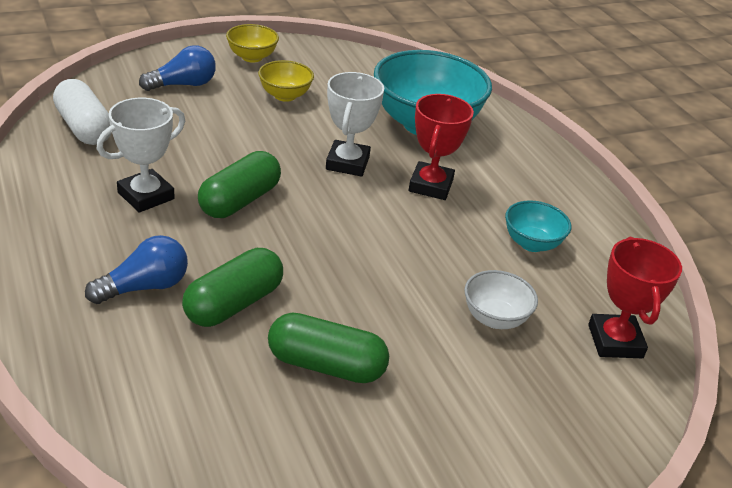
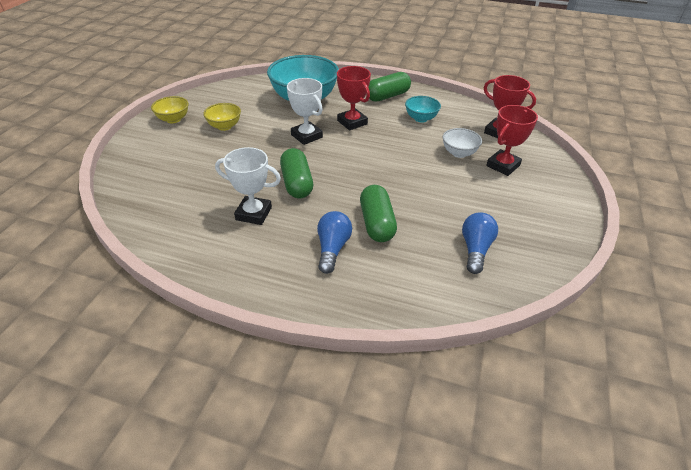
camera: 45 degrees left, 5 degrees up
white capsule [53,79,111,145] -> none
white trophy [97,98,185,213] -> white trophy turned 75 degrees counterclockwise [215,147,281,225]
blue light bulb [139,45,216,91] -> blue light bulb moved to [462,212,498,274]
green capsule [268,313,389,383] -> green capsule moved to [369,72,411,102]
none -> red trophy [486,105,538,176]

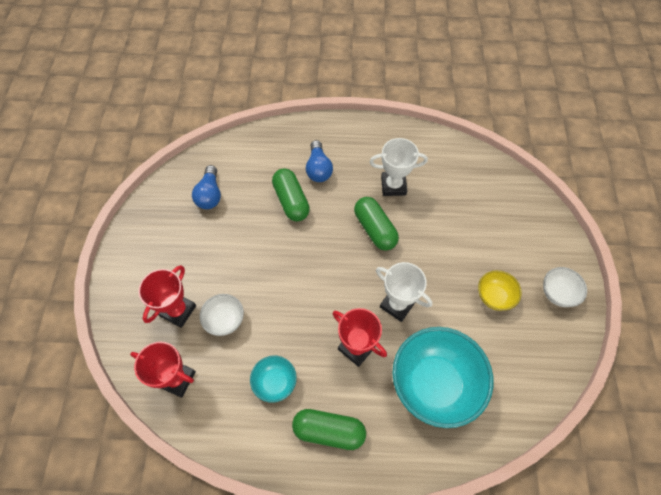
camera: 165 degrees right, 20 degrees up
yellow bowl [151,96,189,123] -> white bowl [543,267,587,307]
green capsule [369,72,411,102] -> green capsule turned 60 degrees clockwise [292,409,366,450]

